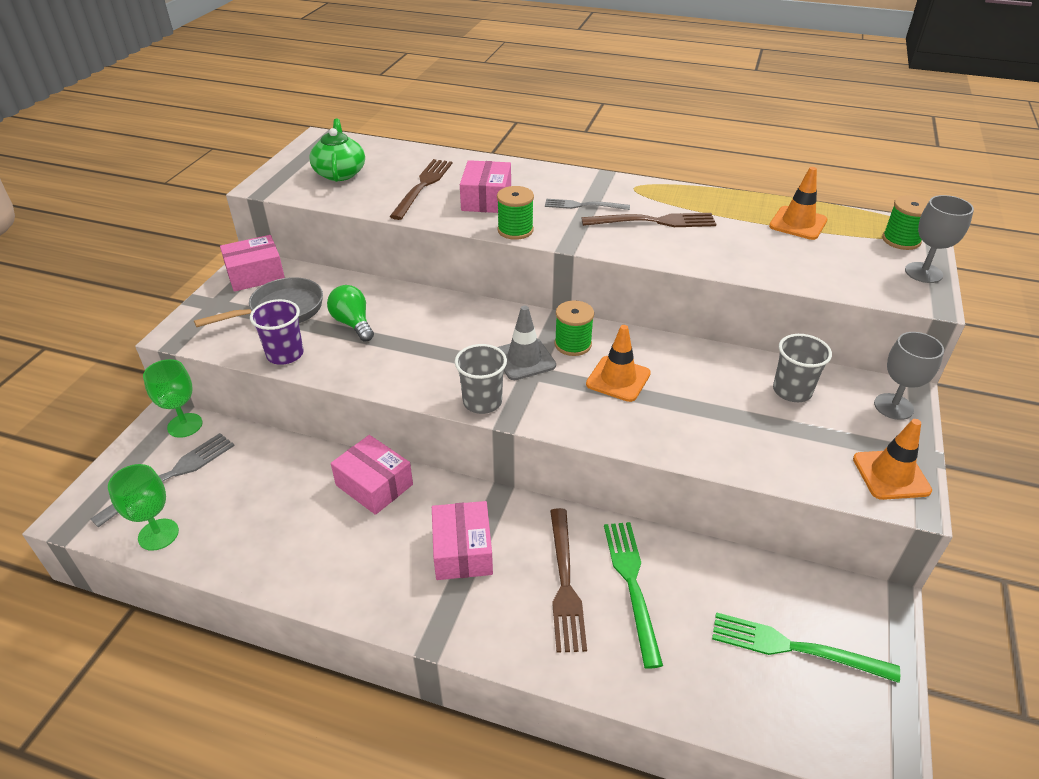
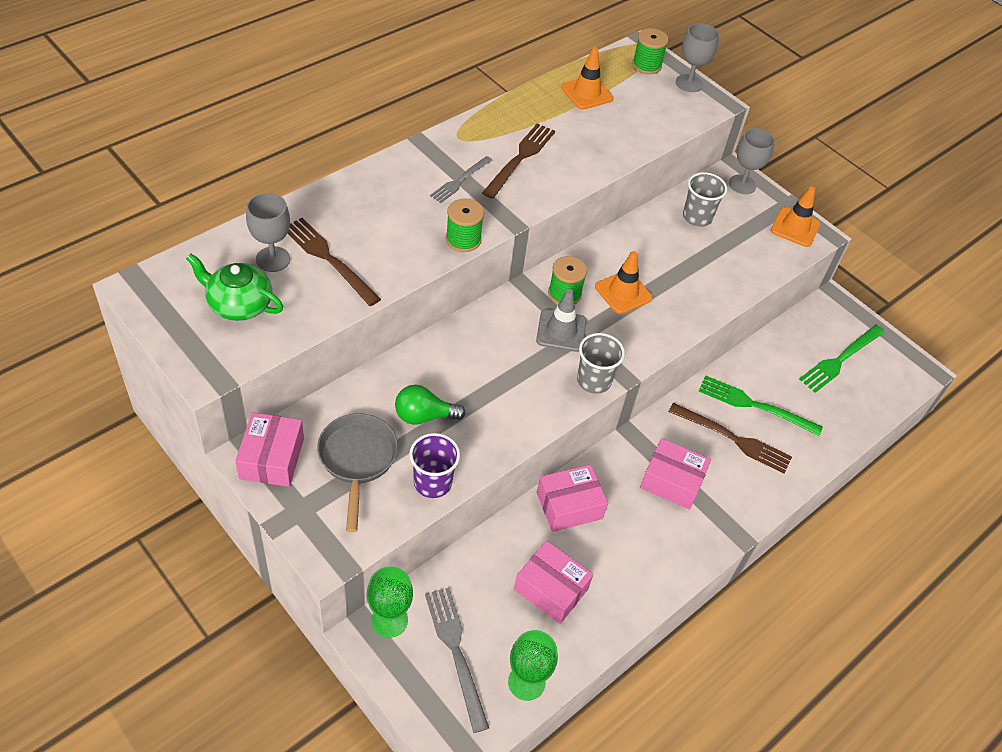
camera: 65 degrees left, 10 degrees up
pink box [460,160,511,213] -> pink box moved to [514,541,593,624]
none -> grey goblet [246,193,290,272]

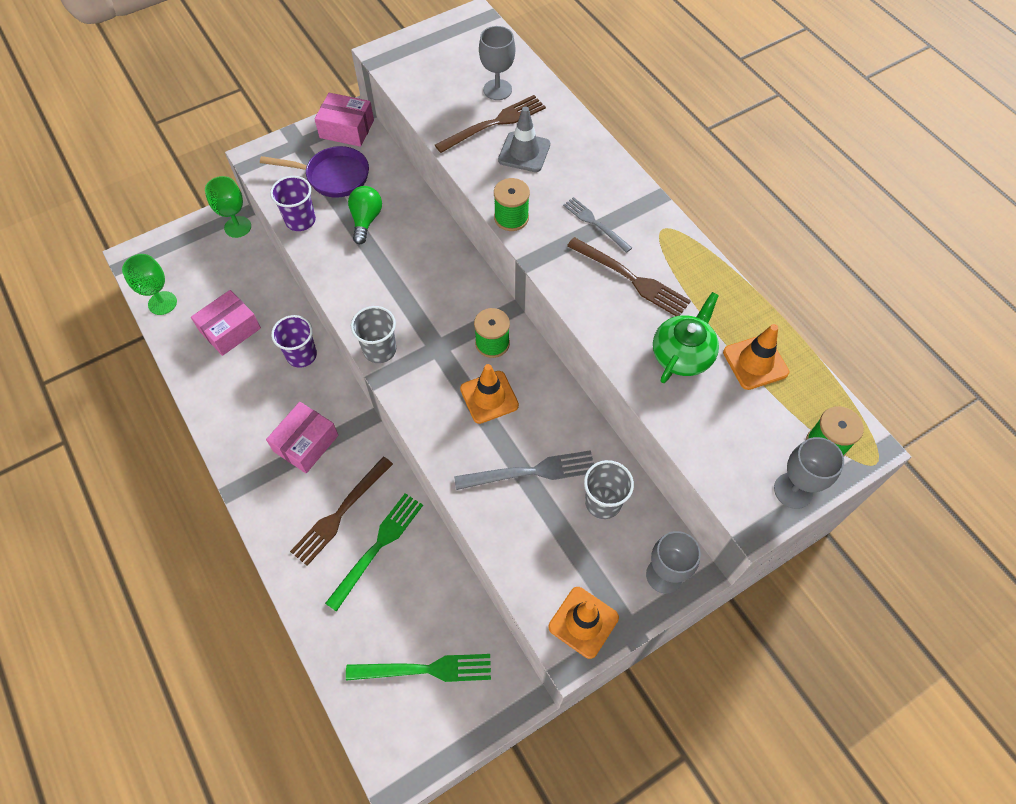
camera: 105 degrees right, 10 degrees up
green teapot [186,254,283,321] -> green teapot moved to [653,292,719,383]
grey pan [317,413,398,532] -> purple pan [260,146,369,198]
grey fork [425,588,489,733] -> grey fork moved to [454,450,594,490]
grey traffic cone [536,289,587,352] -> grey traffic cone moved to [498,107,550,172]
pink box [536,464,608,532] -> purple cup [271,315,317,368]
green fork [799,325,885,393] -> green fork turned 120 degrees clockwise [346,654,491,682]

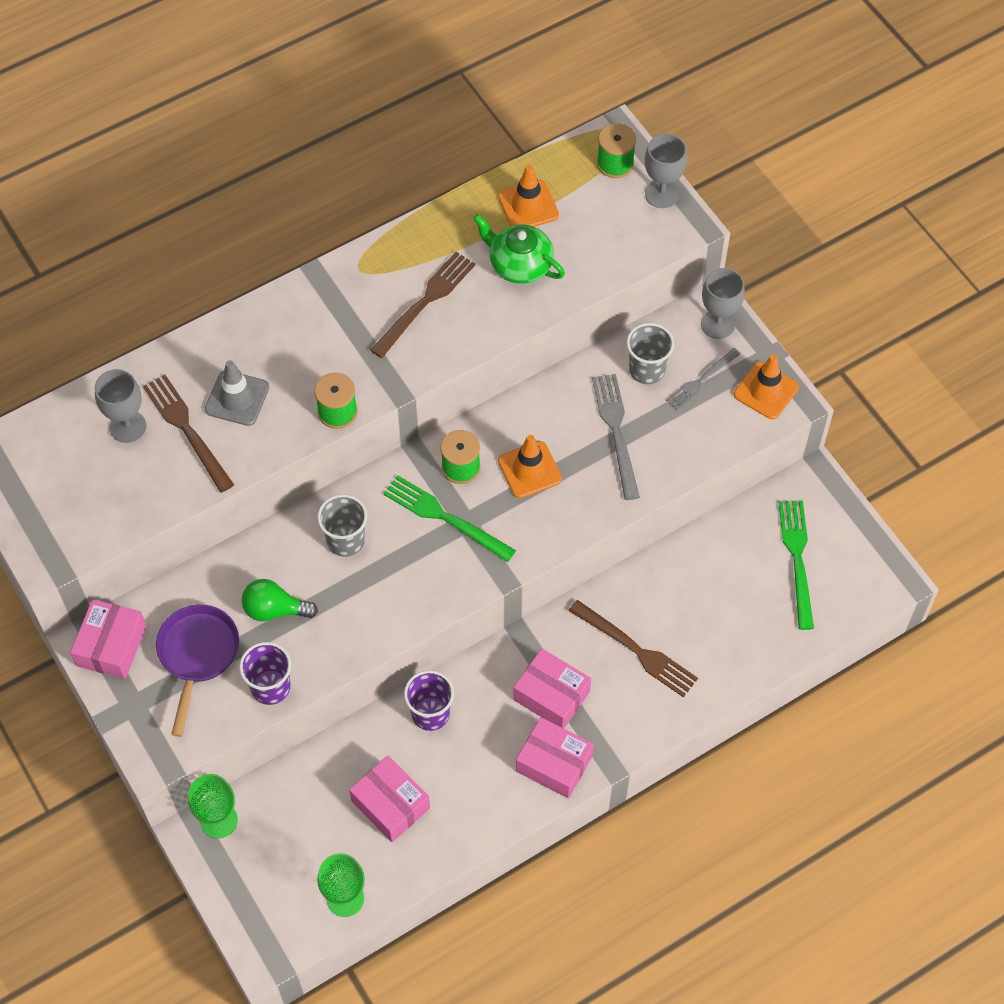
camera: 90 degrees left, 0 degrees up
green fork [325,493,423,612] -> green fork moved to [383,475,516,562]
grey cup [351,306,396,363] -> grey cup moved to [317,494,367,557]
grey fork [563,197,632,253] -> grey fork moved to [666,348,740,410]
none -> pink box [516,717,594,798]

